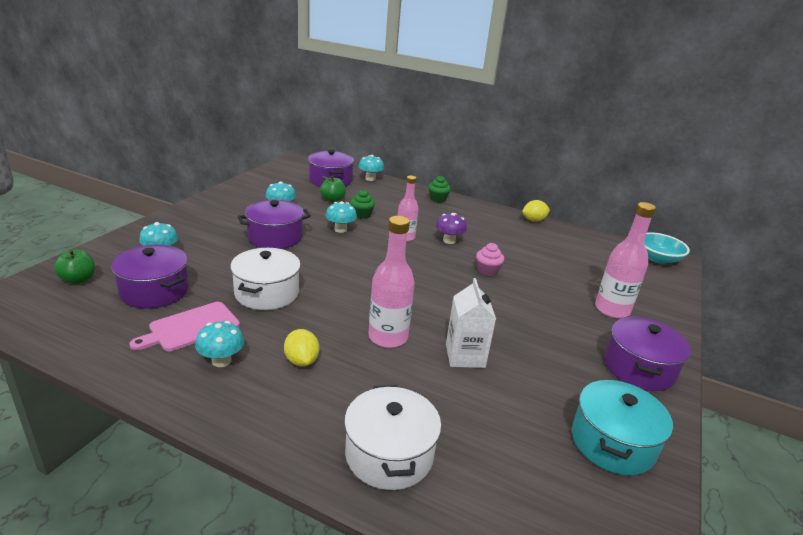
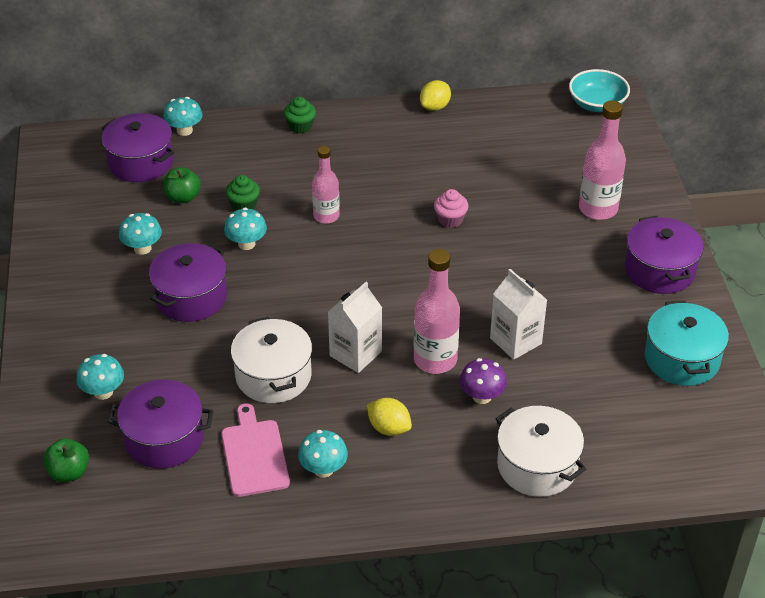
camera: 30 degrees left, 15 degrees up
pink cutting board [129,302,240,351] -> pink cutting board turned 150 degrees clockwise [221,403,290,497]
purple mushroom [436,213,467,244] -> purple mushroom moved to [460,358,507,404]
none -> white carton [328,282,382,373]

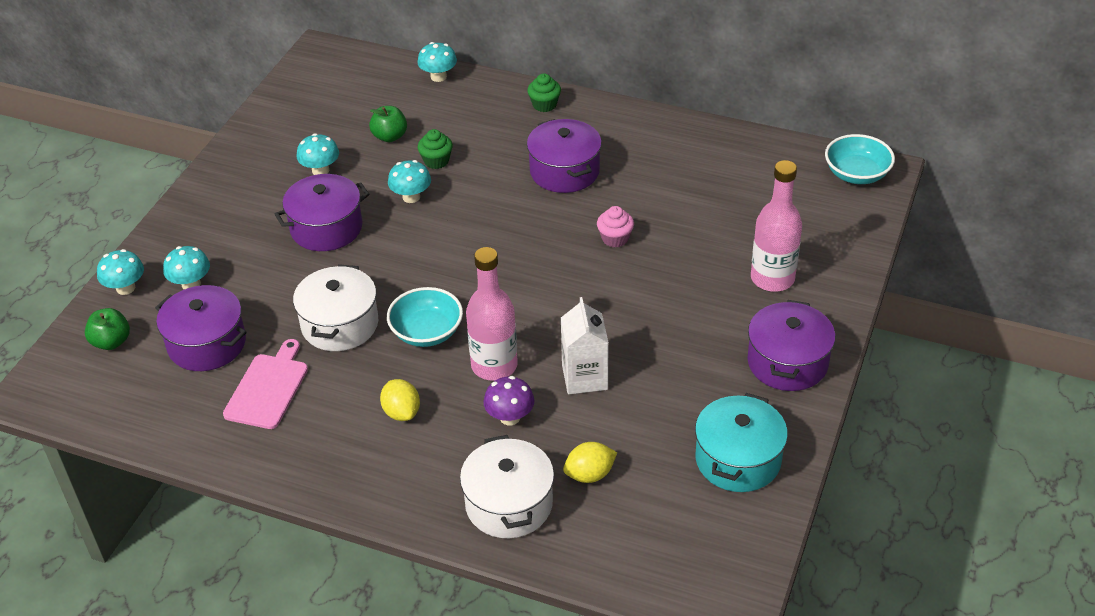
camera: 30 degrees right, 0 degrees up
purple pot [101,113,174,182] -> purple pot moved to [527,119,602,193]
turquoise mushroom [298,430,348,478] -> turquoise mushroom moved to [97,249,144,295]
pink bottle [312,146,340,224] -> none
white carton [328,282,382,373] -> turquoise bowl [387,287,463,347]
yellow lemon [420,80,451,111] -> yellow lemon moved to [563,442,617,483]

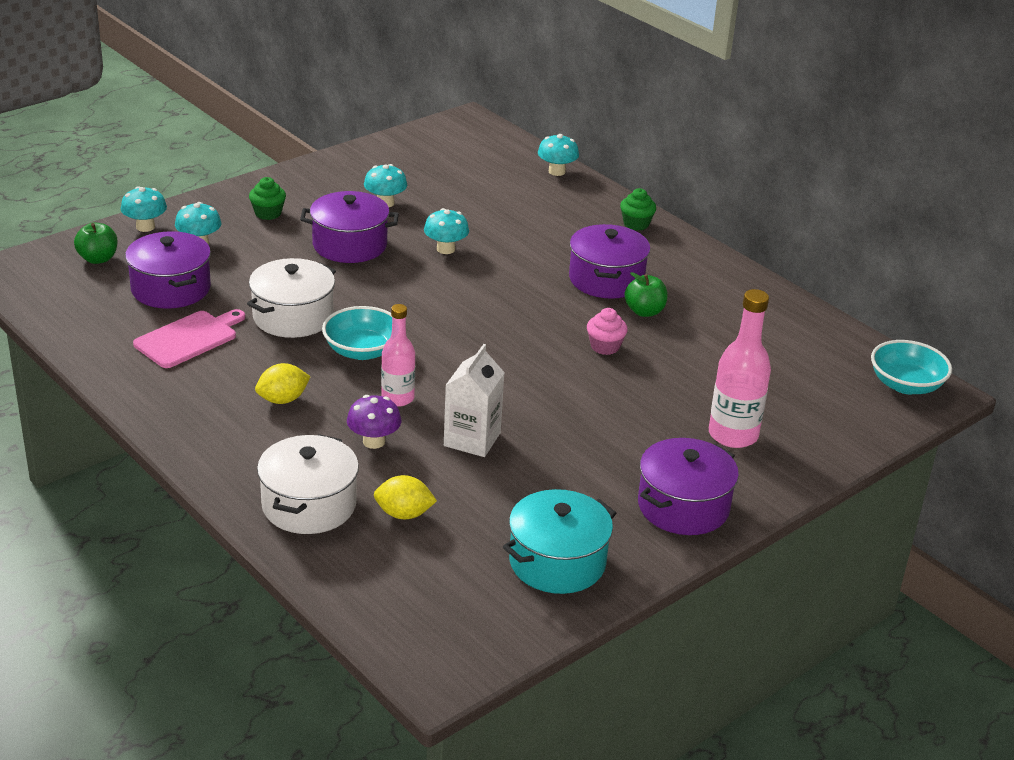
camera: 25 degrees right, 10 degrees down
green apple [369,106,407,142] -> green apple moved to [625,272,668,317]
yellow lemon [380,379,420,421] -> yellow lemon turned 60 degrees clockwise [255,363,311,404]
green cupcake [418,129,453,169] -> green cupcake moved to [249,177,286,220]
pink bottle [466,247,518,381] -> pink bottle [381,304,415,407], size x0.66

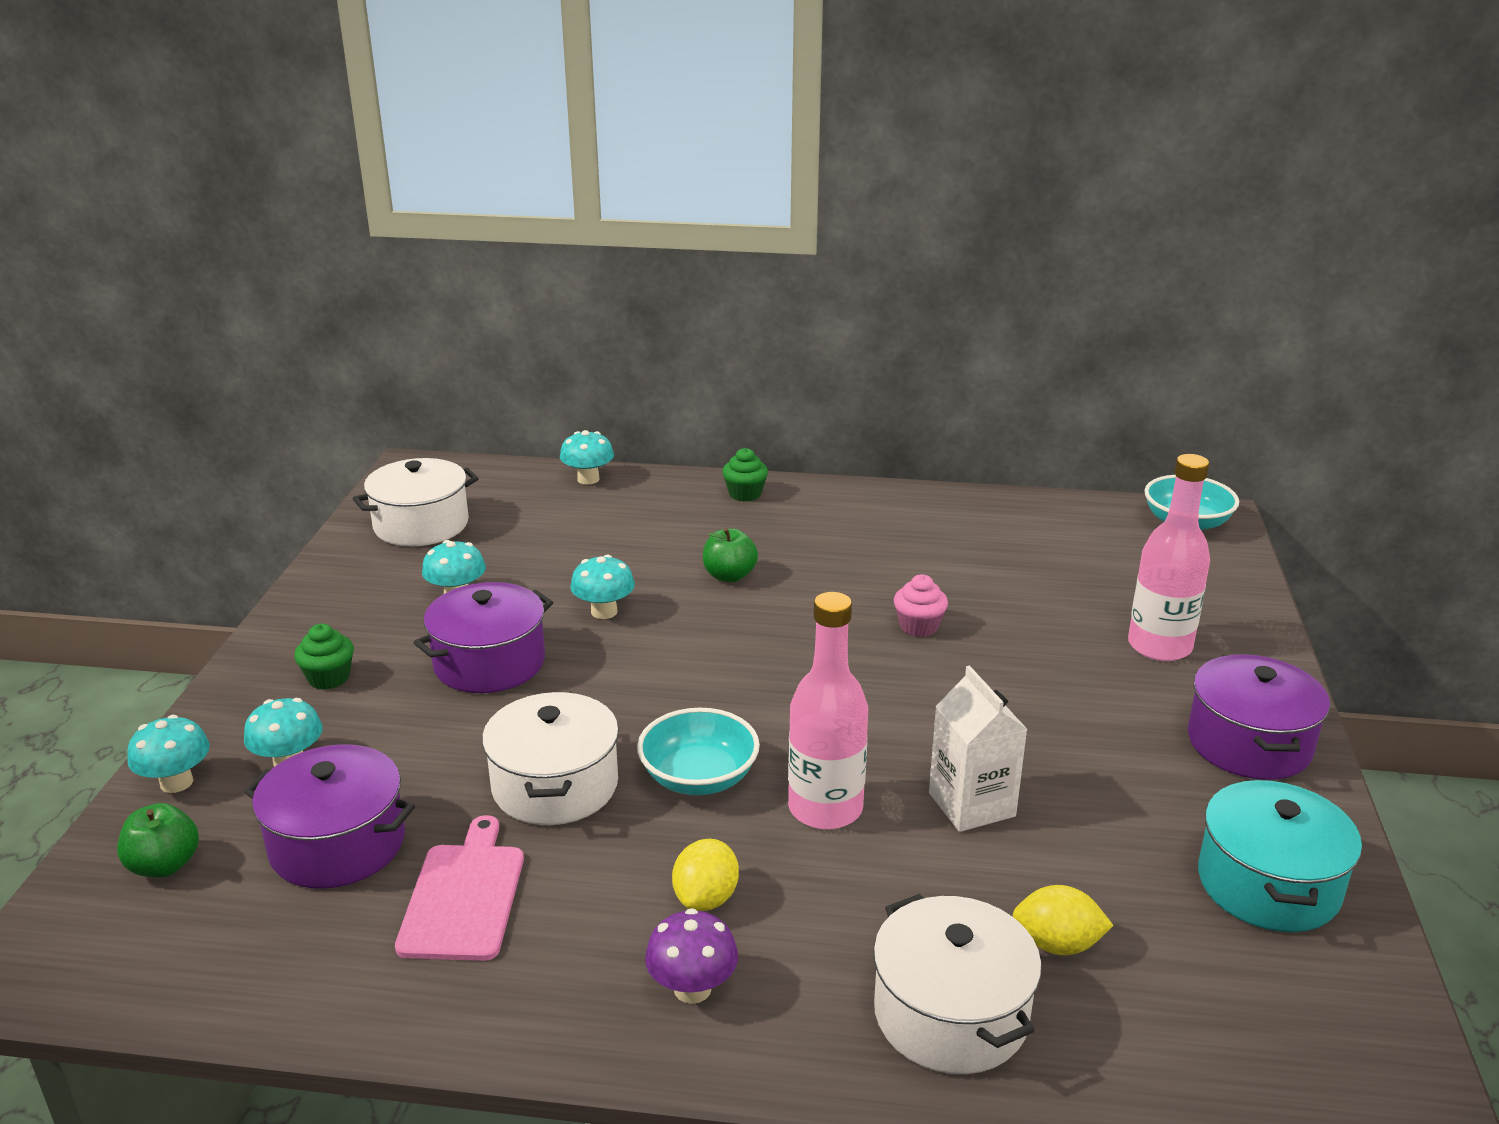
camera: 40 degrees left, 5 degrees down
purple mushroom [347,395,401,449] -> purple mushroom moved to [645,908,738,1004]
yellow lemon [374,475,437,519] -> yellow lemon turned 45 degrees clockwise [1012,885,1114,955]
pink bottle [381,304,415,407] -> pink bottle [788,592,868,830], size x1.51
purple pot [569,224,650,299] -> none
green apple [625,272,668,317] -> green apple moved to [703,528,758,582]
none -> white pot [353,458,479,546]

